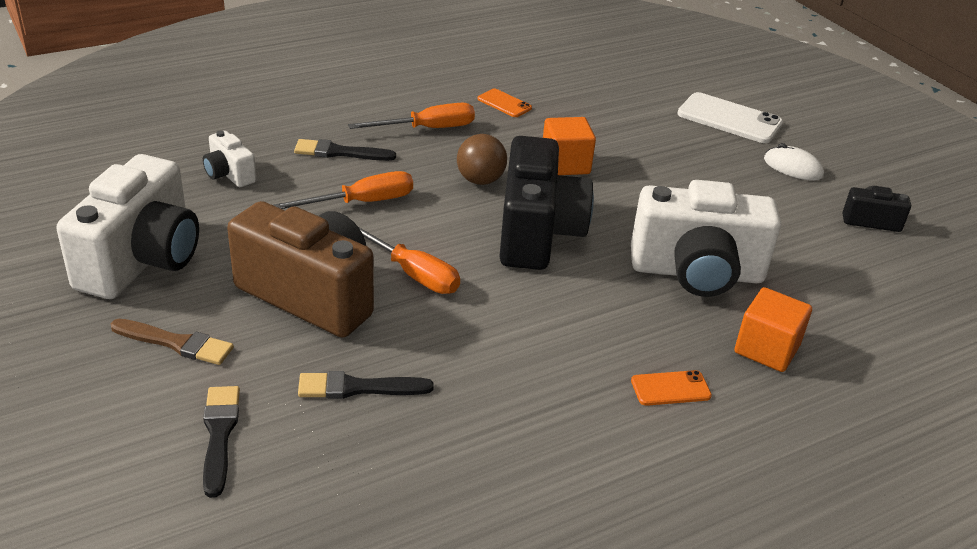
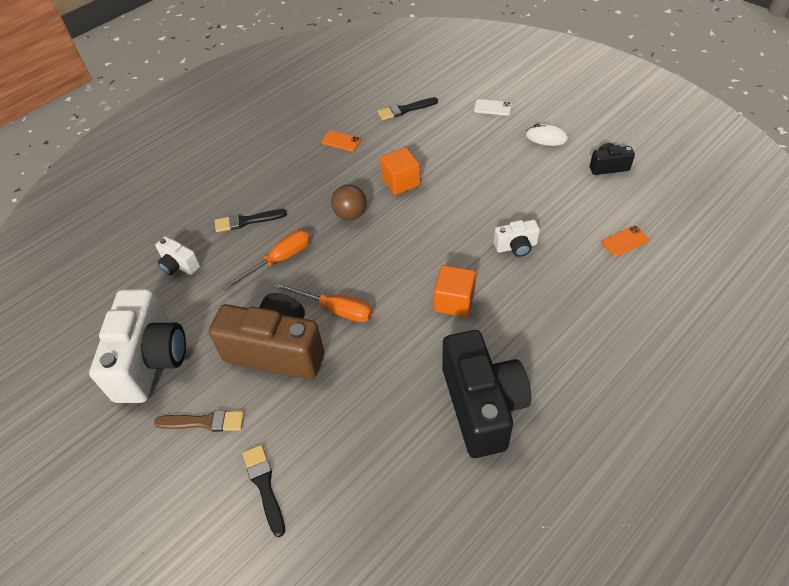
camera: 10 degrees left, 15 degrees up
black brush [298,371,434,399] -> black brush moved to [378,97,438,120]
orange screwdriver [348,103,475,129] -> none
black camera [499,136,594,270] -> black camera moved to [442,330,531,458]
white camera [631,180,781,297] -> white camera [494,220,540,257], size x0.47
orange phone [631,370,712,406] -> orange phone moved to [602,226,650,256]
white phone [677,92,783,143] -> white phone [474,99,512,116], size x0.54
orange cube [735,287,812,372] -> orange cube moved to [434,265,476,317]

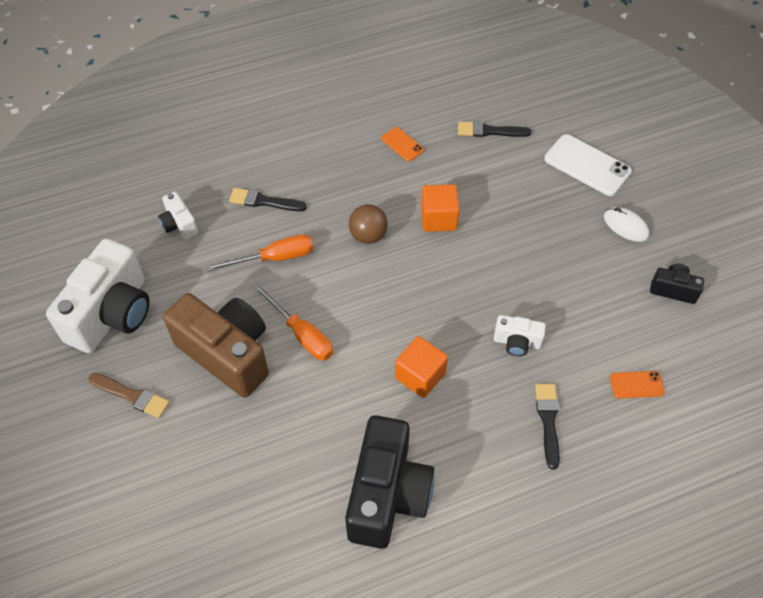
camera: 20 degrees right, 5 degrees up
black brush [243,445,285,537] -> black brush moved to [535,384,560,470]
white phone [474,99,512,116] -> white phone [544,134,632,196], size x1.86

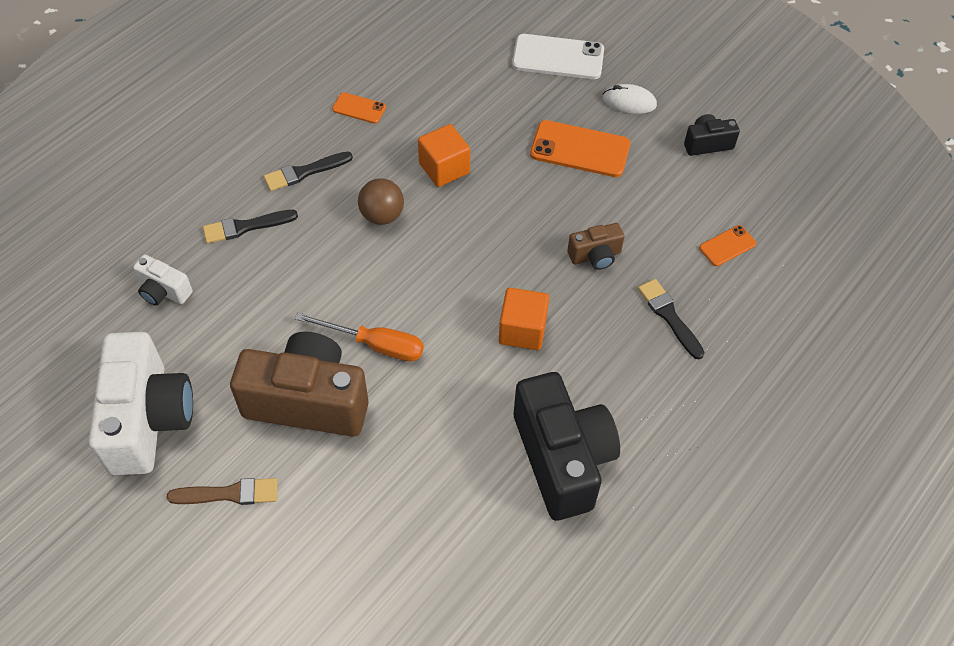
camera: 30 degrees left, 0 degrees up
orange screwdriver [206,234,313,272] -> none
black brush [458,121,532,137] -> black brush moved to [264,151,353,191]
white camera [494,315,546,356] -> brown camera [567,223,624,270]
none -> orange phone [530,120,630,177]

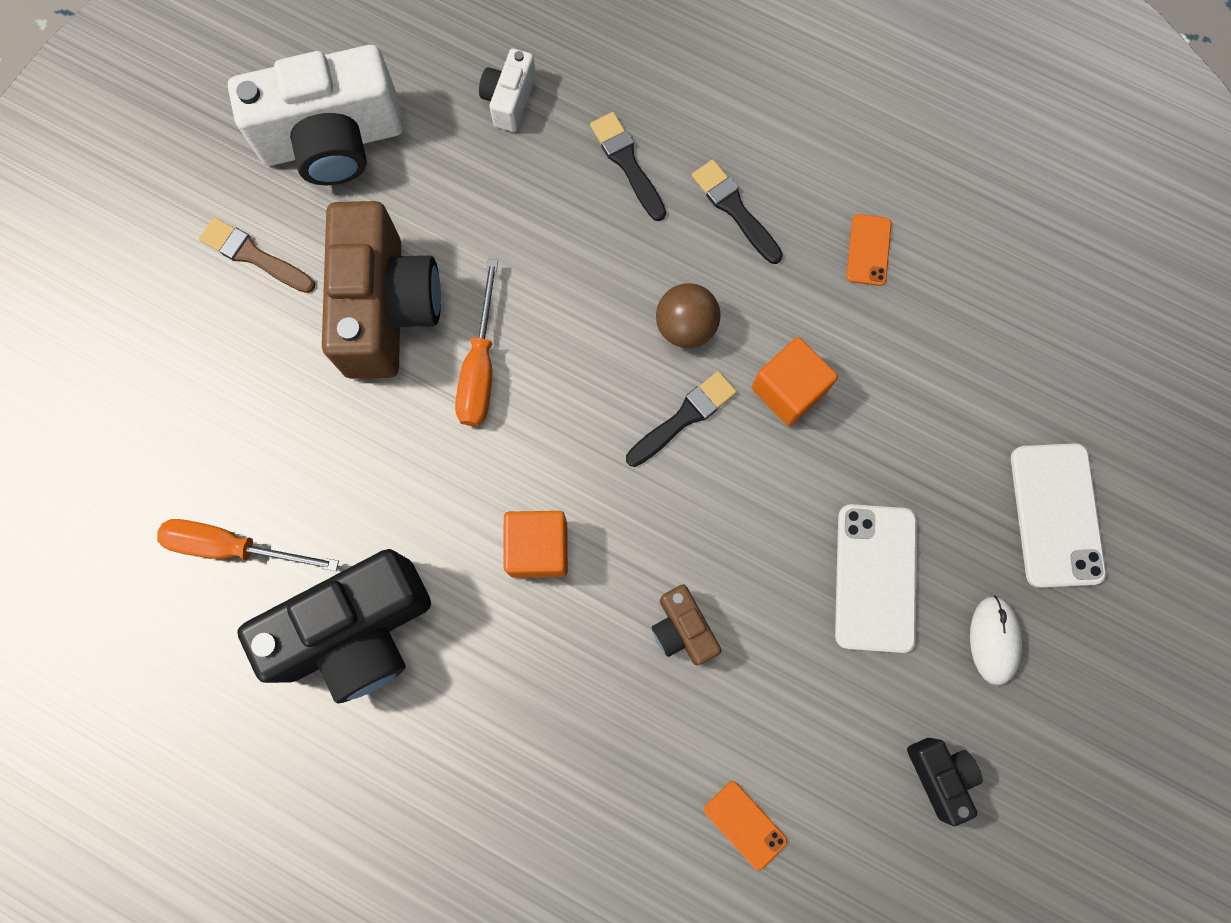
camera: 80 degrees right, 20 degrees up
brown brush [167,478,278,505] -> brown brush turned 135 degrees clockwise [199,217,315,293]
orange phone [530,120,630,177] -> white phone [835,504,917,653]
black brush [638,279,705,359] -> black brush moved to [626,371,737,467]
none -> orange screwdriver [157,519,339,571]

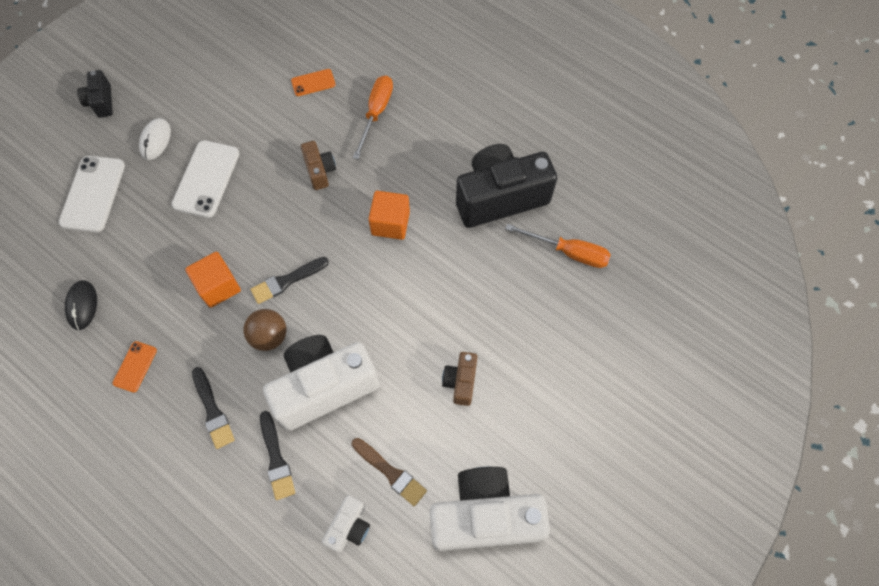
camera: 170 degrees left, 10 degrees down
brown brush [199,217,315,293] -> brown brush moved to [352,438,427,506]
brown camera [322,201,441,379] -> brown camera [442,352,477,406], size x0.47
orange screwdriver [455,259,498,426] -> orange screwdriver moved to [353,75,393,159]
orange phone [704,781,787,870] -> orange phone turned 75 degrees counterclockwise [291,69,336,96]
black camera [907,738,983,826] -> black camera moved to [77,70,113,118]
none -> black mouse [65,280,97,330]
none -> white camera [263,335,379,431]

